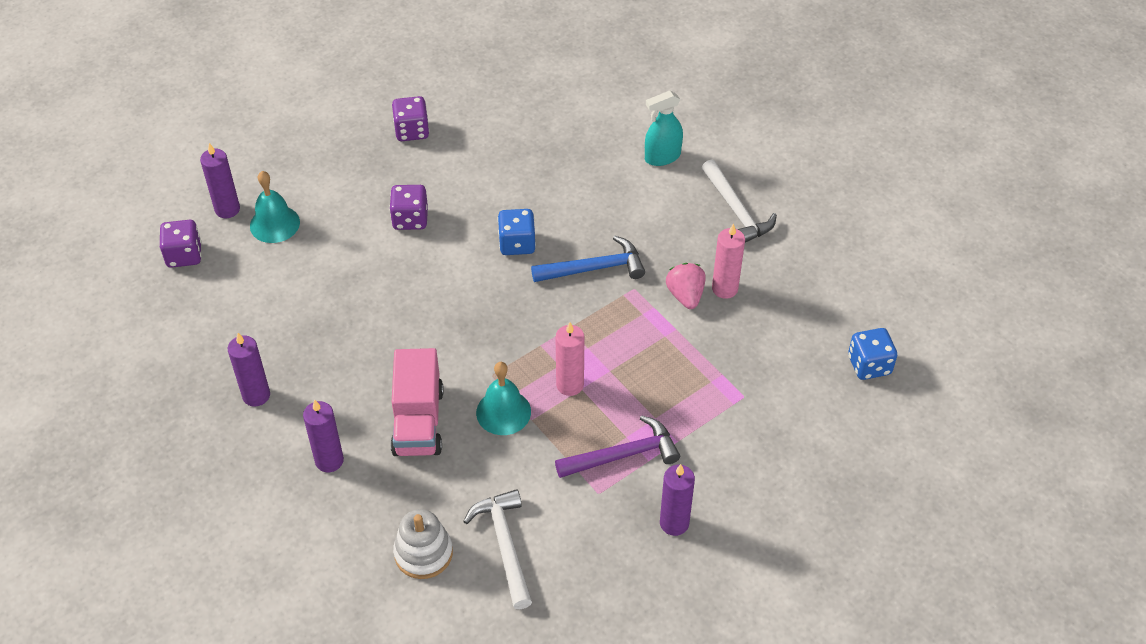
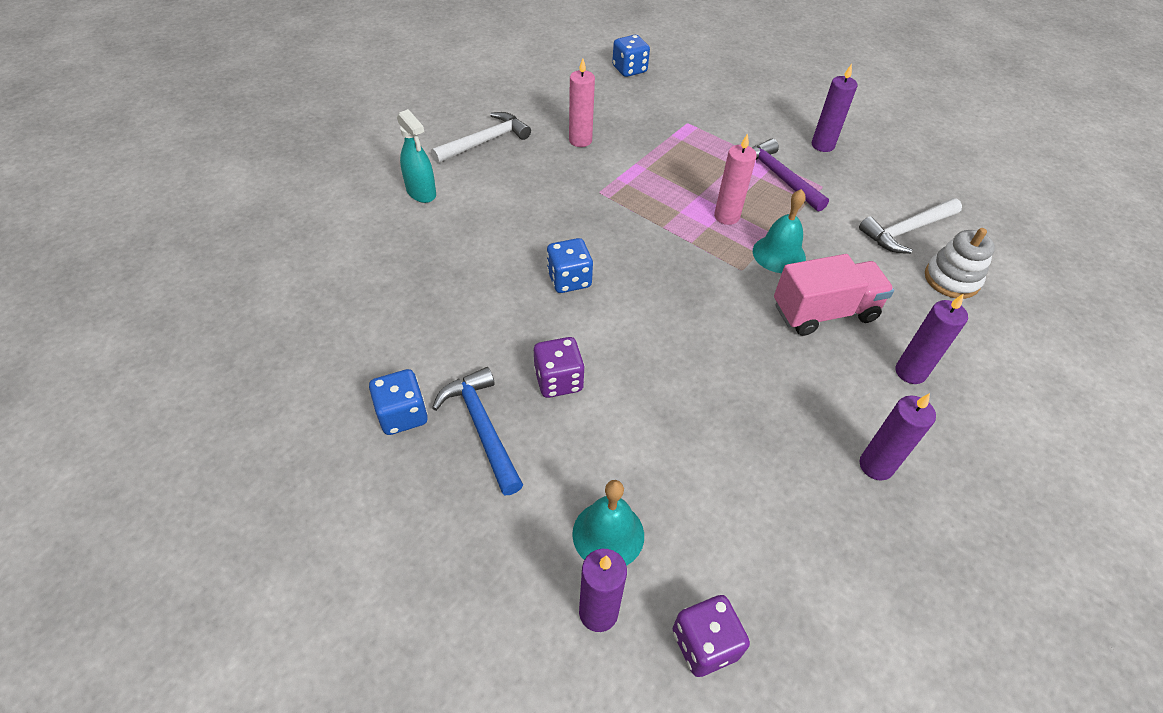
camera: 105 degrees left, 0 degrees up
purple dice [392,96,429,141] -> blue dice [369,369,428,435]
blue hammer [531,236,645,282] -> blue hammer moved to [432,367,523,495]
pink strawberry [666,263,706,309] -> none

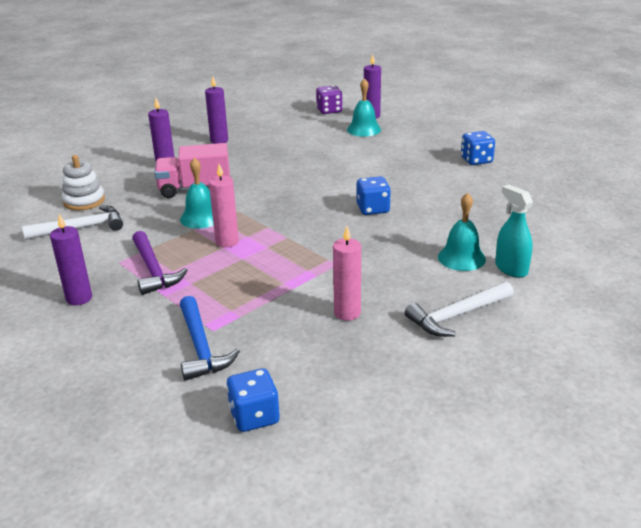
camera: 170 degrees left, 20 degrees down
blue hammer [432,367,523,495] -> blue hammer moved to [180,296,240,381]
purple dice [534,337,585,398] -> none
none -> turquoise bell [438,193,486,271]

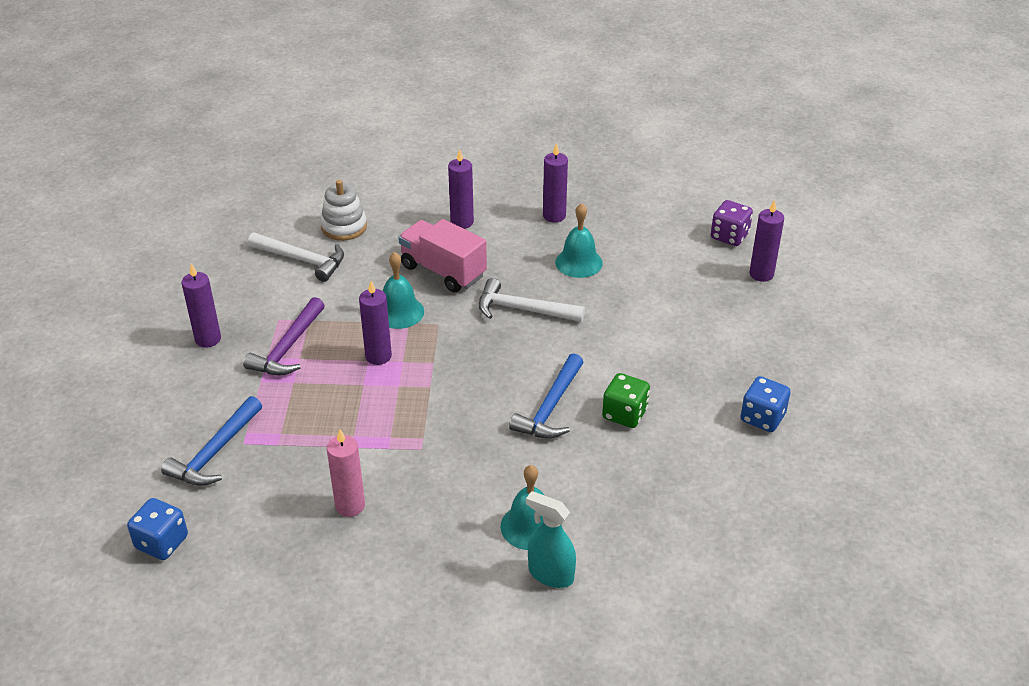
camera: 45 degrees right, 10 degrees up
pink candle [209,164,239,248] -> purple candle [359,281,392,365]
turquoise bell [347,78,381,137] -> turquoise bell moved to [555,203,603,278]
blue dice [357,176,391,215] -> blue hammer [509,353,583,439]
white hammer [405,281,514,337] -> white hammer moved to [479,278,585,322]
turquoise spray bottle [495,185,533,278] -> turquoise spray bottle turned 75 degrees counterclockwise [526,491,576,588]
none -> green dice [602,373,650,428]

